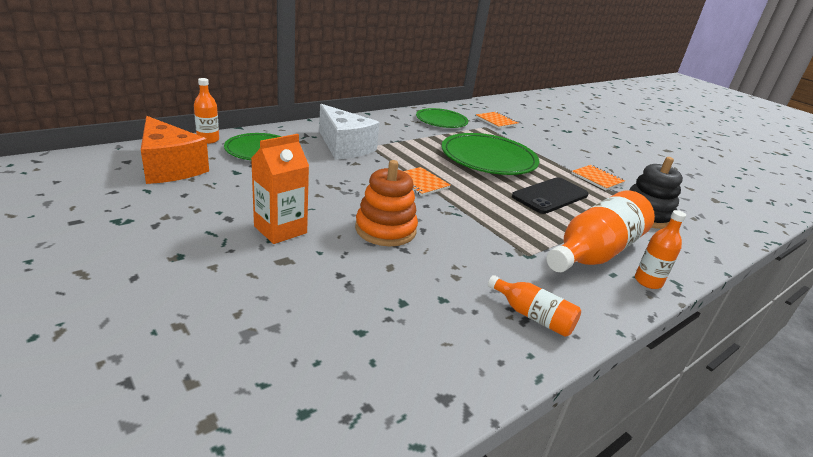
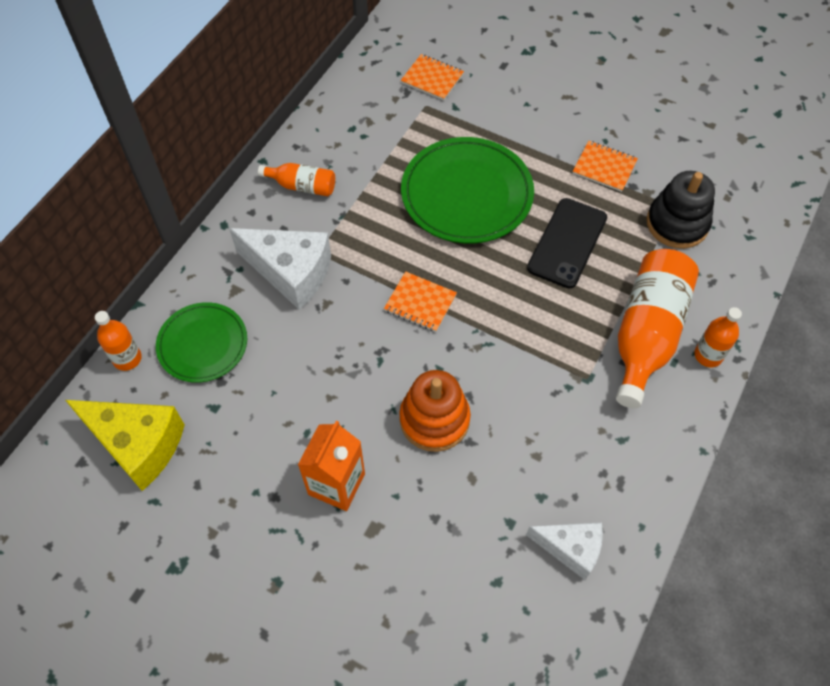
camera: 20 degrees left, 30 degrees up
orange cheese [141,116,209,184] -> yellow cheese [65,400,185,491]
green plate [416,108,468,128] -> none
orange bottle [488,275,581,337] -> orange bottle moved to [258,163,335,196]
none -> white cheese [526,523,603,580]

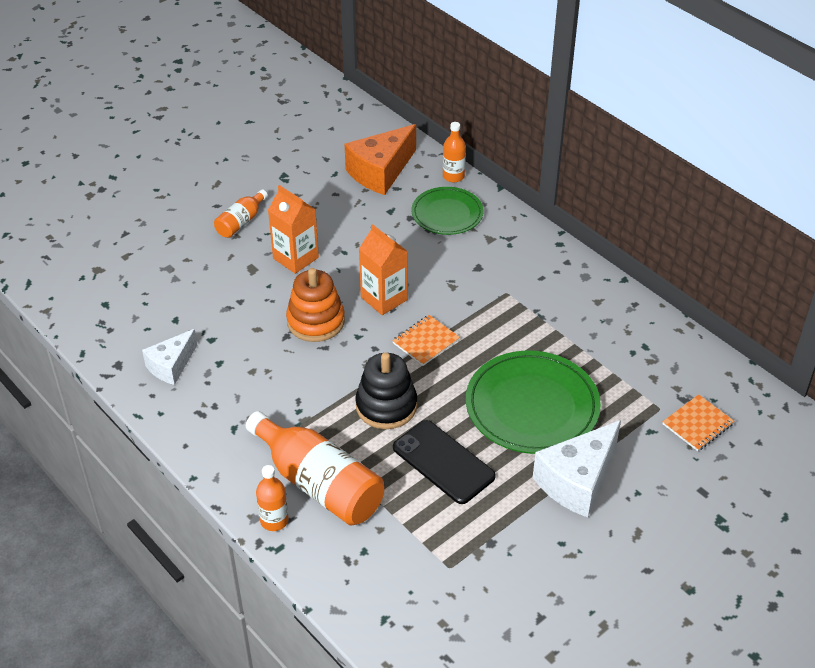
camera: 110 degrees right, 15 degrees down
yellow cheese [65,400,185,491] -> orange cheese [344,124,416,195]
white cheese [229,228,331,310] -> white cheese moved to [533,420,621,518]
orange bottle [258,163,335,196] -> orange bottle moved to [214,189,268,238]
orange notebook [573,141,638,192] -> none
black stacking toy [647,171,715,249] -> black stacking toy moved to [355,353,417,429]
none -> orange carton [359,224,408,315]

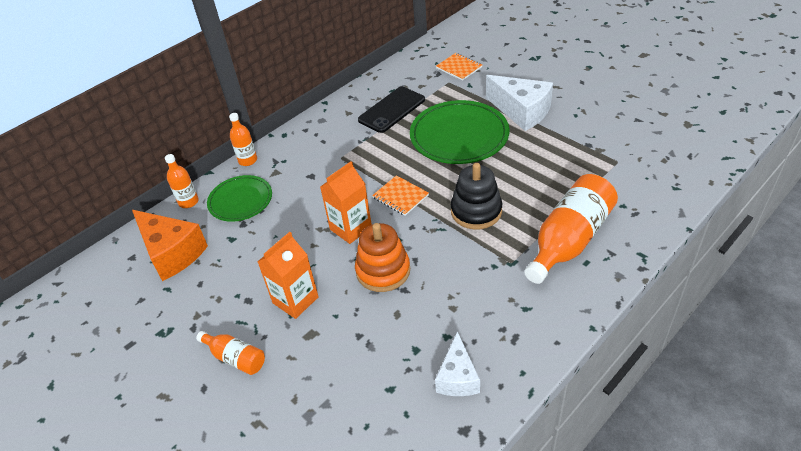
camera: 90 degrees left, 0 degrees up
white cheese [142,329,197,385] -> white cheese turned 60 degrees clockwise [435,331,480,396]
orange bottle [256,465,289,531] -> orange bottle moved to [229,113,257,166]
black phone [393,420,496,504] -> black phone moved to [358,87,425,133]

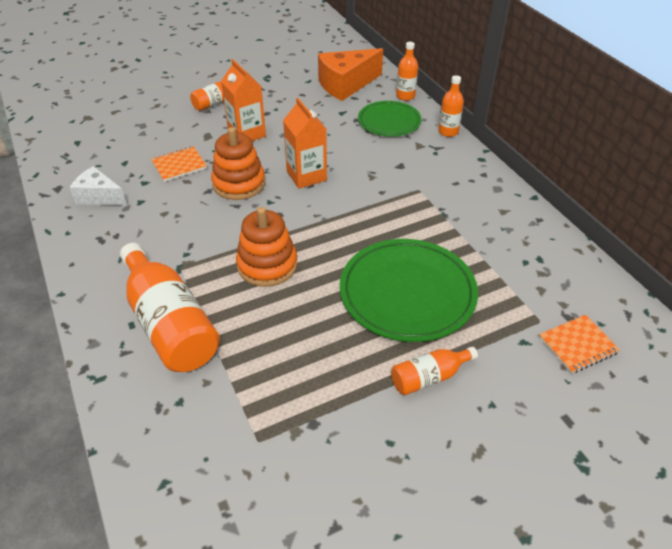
camera: 105 degrees right, 0 degrees up
black phone [358,87,425,133] -> none
orange notebook [372,175,429,216] -> orange notebook moved to [151,146,207,182]
black stacking toy [451,163,502,229] -> orange stacking toy [236,207,297,287]
white cheese [486,75,553,131] -> orange bottle [391,347,478,395]

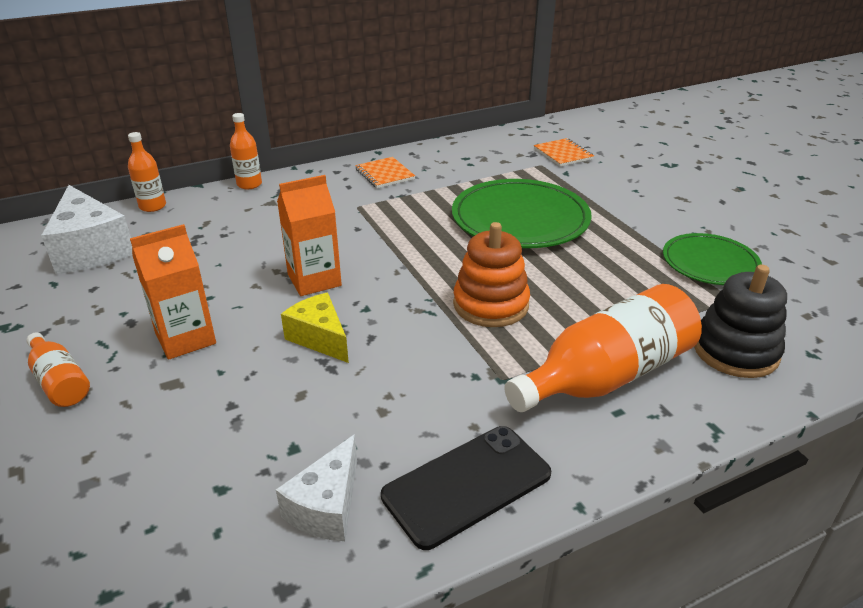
camera: 90 degrees left, 10 degrees down
orange notebook [151,146,207,182] -> orange notebook moved to [355,157,415,188]
orange stacking toy [211,127,265,200] -> yellow cheese [281,293,349,363]
orange cheese [318,48,383,101] -> white cheese [41,185,132,274]
green plate [358,101,422,137] -> green plate moved to [663,233,762,285]
orange bottle [391,347,478,395] -> none
none -> black phone [381,426,551,550]
none -> black stacking toy [694,265,787,378]

